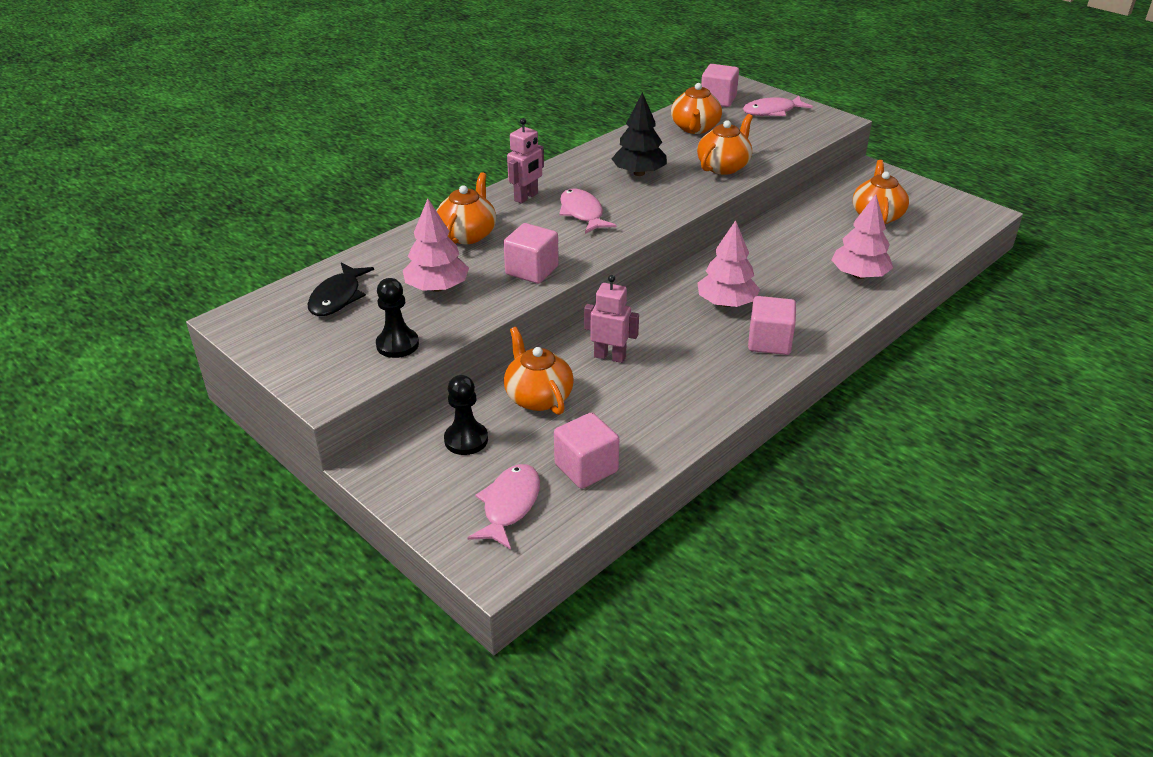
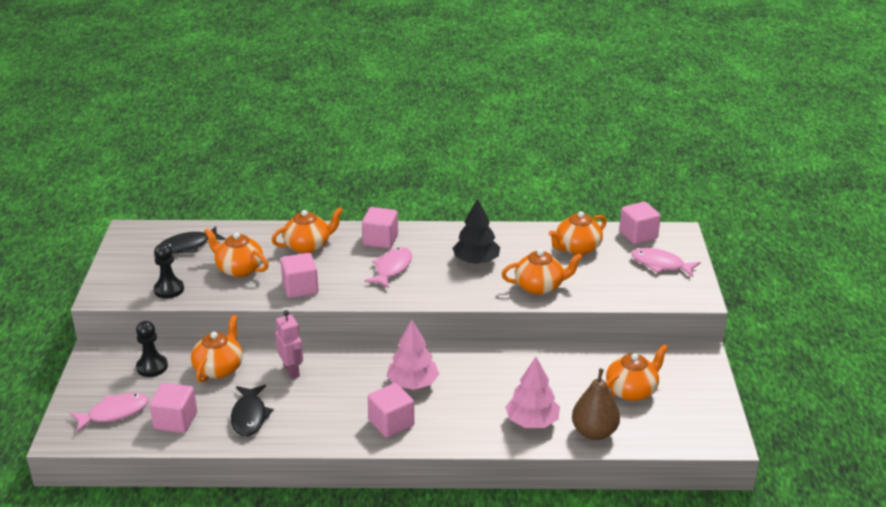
camera: 45 degrees right, 5 degrees down
pink tree [403,198,469,292] -> orange teapot [204,228,269,277]
pink robot [507,118,544,204] -> pink cube [362,207,398,249]
none -> black fish [231,385,274,436]
none -> brown pear [572,368,620,440]

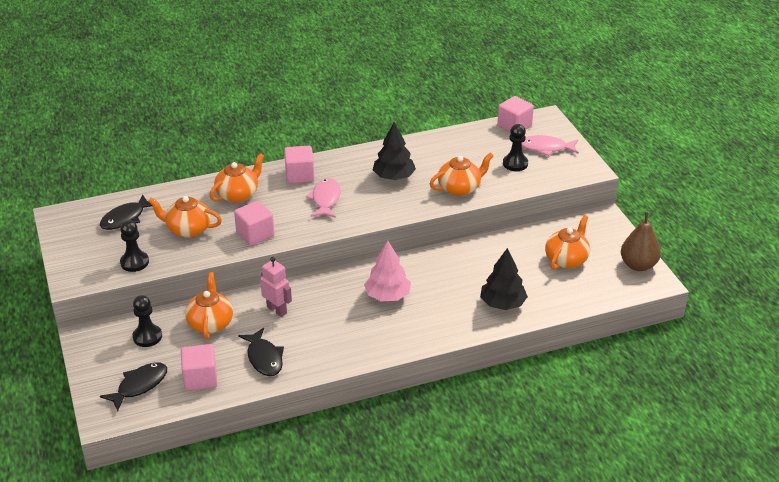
camera: 20 degrees left, 5 degrees up
pink fish [70,393,149,432] -> black fish [100,362,167,411]
pink cube [368,383,414,438] -> none
pink tree [505,357,560,428] -> black tree [480,248,528,310]
orange teapot [549,211,607,255] -> none
brown pear [572,368,620,440] -> brown pear moved to [621,212,661,271]
none -> black pawn [503,124,528,171]

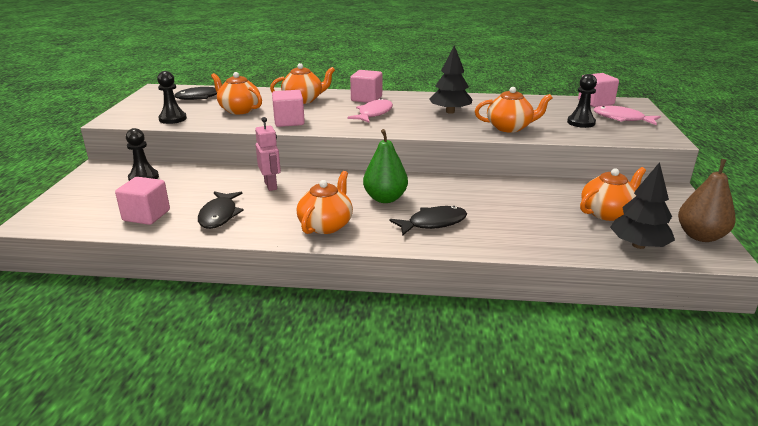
camera: 25 degrees right, 10 degrees down
black fish [100,362,167,411] -> black fish moved to [389,206,467,236]
orange teapot [185,272,233,339] -> orange teapot moved to [297,171,353,234]
pink tree [364,240,411,301] -> green pear [363,129,408,203]
black tree [480,248,528,310] -> black tree moved to [610,162,675,249]

